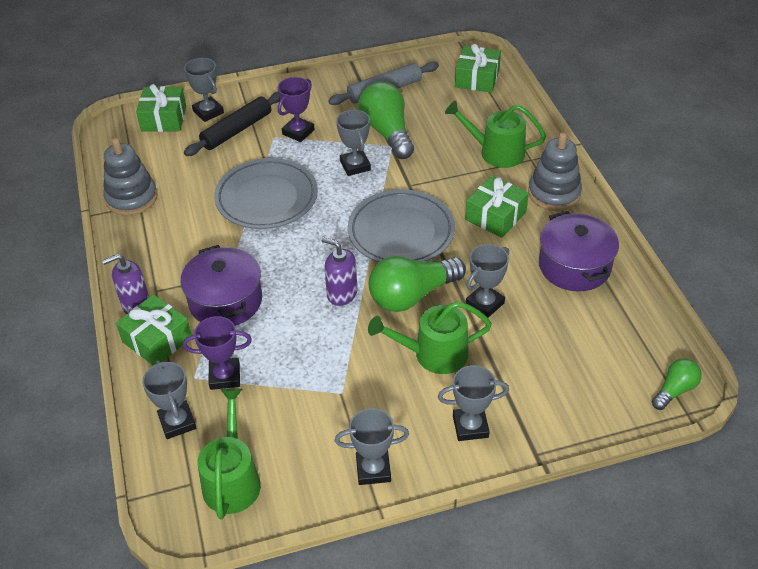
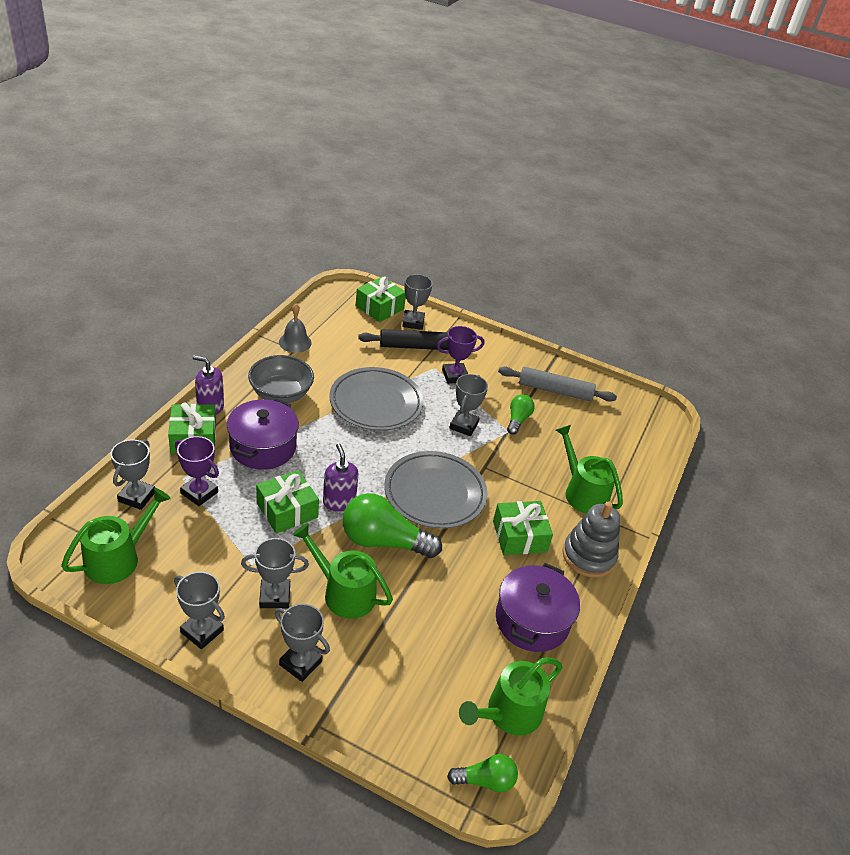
camera: 35 degrees right, 5 degrees down
grey stacking toy [103,138,158,216] -> grey bell [279,304,312,353]
green light bulb [358,82,414,159] -> green light bulb [507,394,535,435], size x0.54
green gift [455,44,501,93] -> green gift moved to [256,470,319,534]
grey trophy [466,244,509,317] -> grey trophy moved to [241,538,309,608]
none -> grey bowl [248,355,314,403]
none -> green watering can [459,657,562,735]

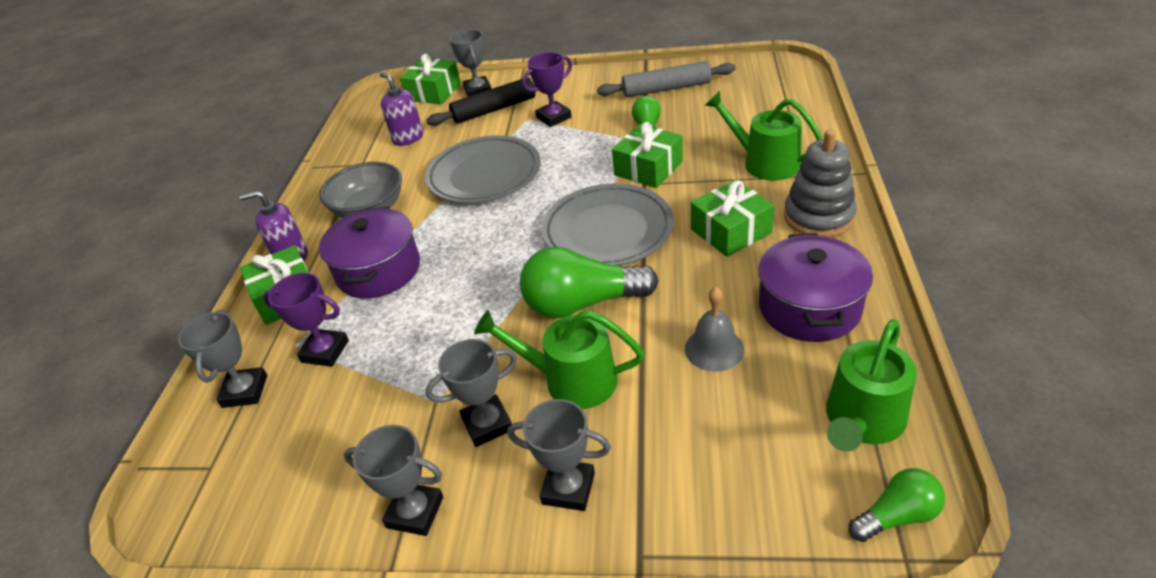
camera: 10 degrees left, 0 degrees up
green watering can [61,488,171,584] -> none
green gift [256,470,319,534] -> green gift moved to [612,122,683,188]
grey bell [279,304,312,353] -> grey bell moved to [685,287,744,372]
purple soap dispenser [323,443,359,511] -> purple soap dispenser moved to [380,72,423,146]
grey trophy [449,374,488,436] -> none

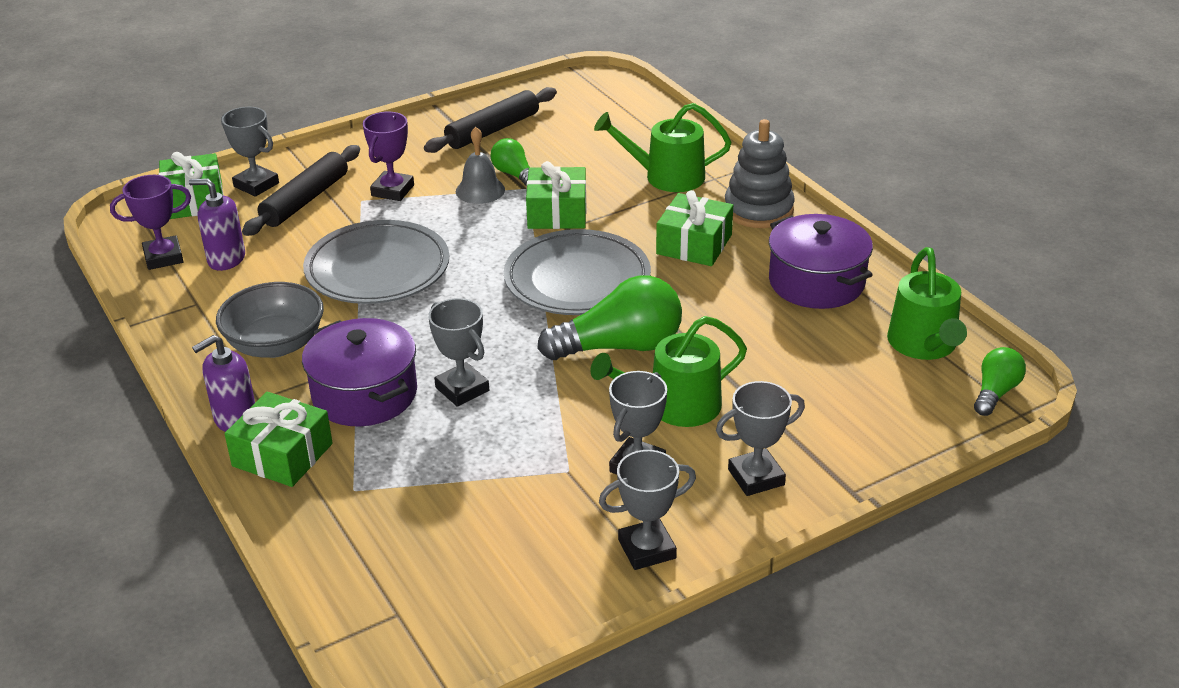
camera: 40 degrees left, 5 degrees down
grey trophy [178,309,267,408] -> grey trophy moved to [428,298,489,407]
purple trophy [263,273,349,367] -> purple trophy moved to [110,175,191,270]
green light bulb [520,247,659,318] -> green light bulb turned 150 degrees counterclockwise [537,275,682,360]
grey rolling pin [597,61,736,97] -> black rolling pin [424,87,557,153]
grey bell [685,287,744,372] -> grey bell moved to [456,127,505,204]

